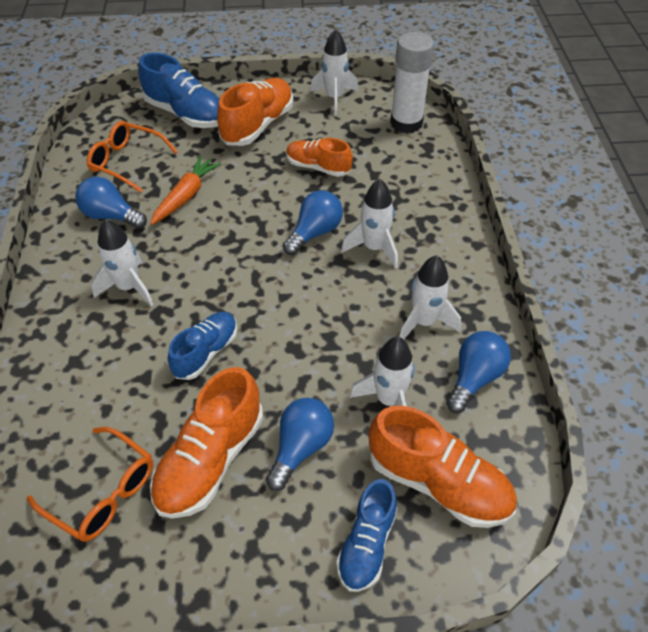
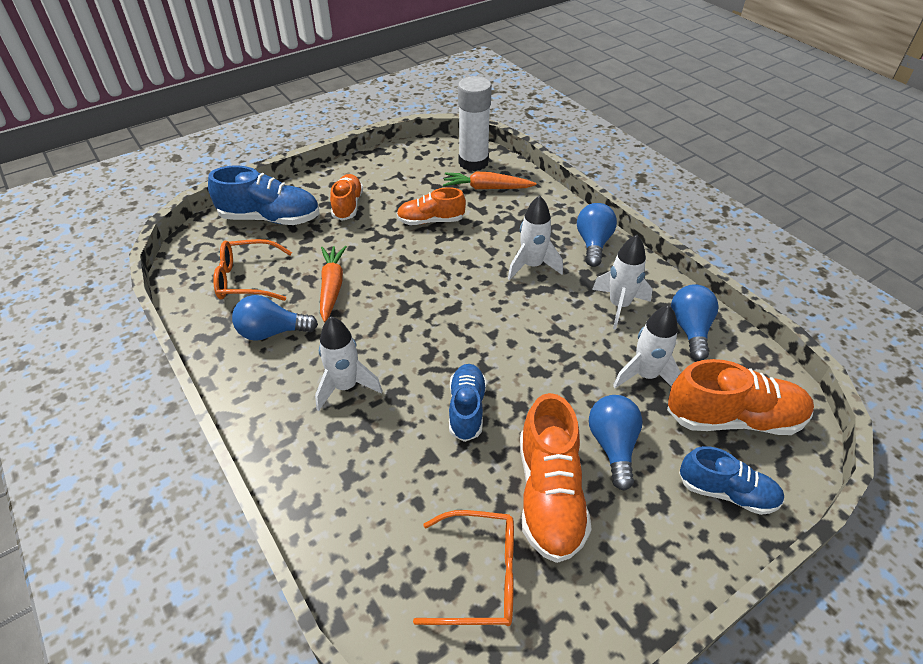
camera: 30 degrees left, 5 degrees down
orange shoe [217,78,293,146] -> orange shoe [330,174,363,221], size x0.65
blue light bulb [283,190,343,255] -> blue light bulb moved to [577,203,617,267]
white rocket [310,29,358,116] -> none
blue shoe [336,479,398,592] -> blue shoe turned 60 degrees counterclockwise [679,446,784,515]
none -> orange carrot [443,171,537,189]

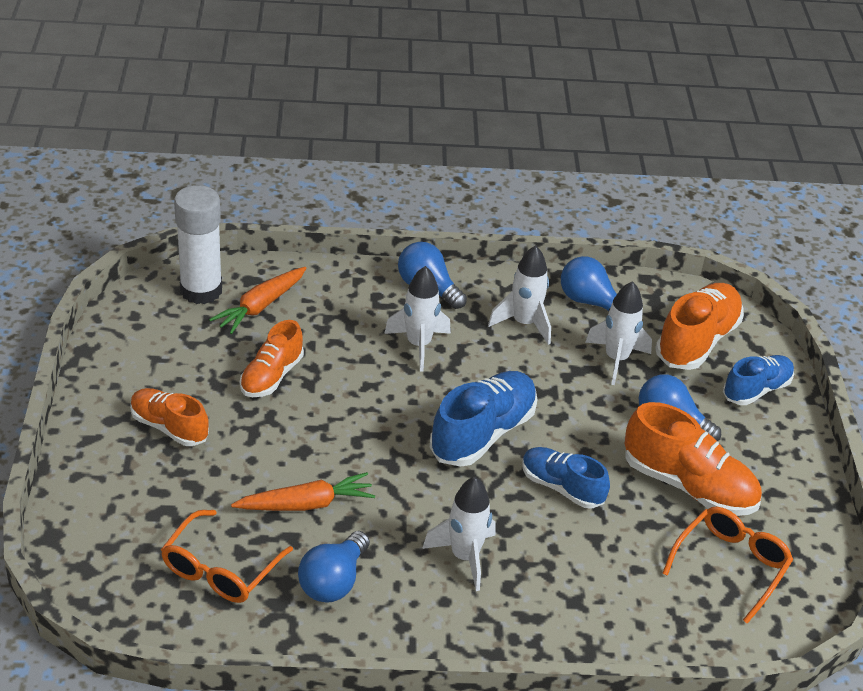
camera: 60 degrees left, 5 degrees down
blue shoe [208,166,320,225] -> blue shoe moved to [430,371,538,467]
orange carrot [320,246,347,322] -> orange carrot turned 135 degrees clockwise [231,472,375,511]

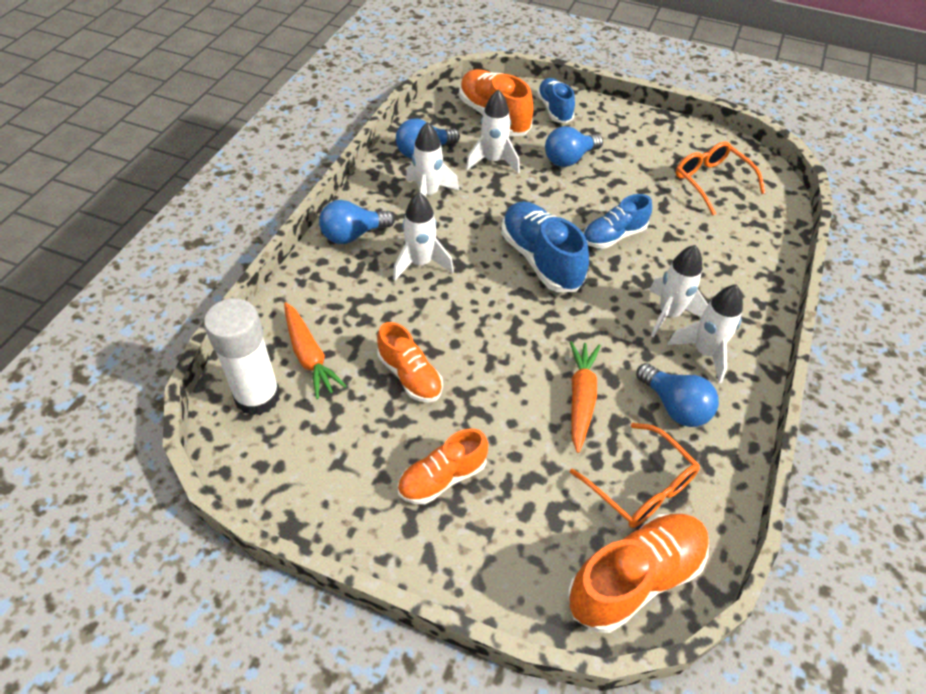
camera: 65 degrees left, 10 degrees up
orange shoe [625,402,762,516] -> orange shoe moved to [567,514,709,633]
none -> white rocket [668,285,743,383]

